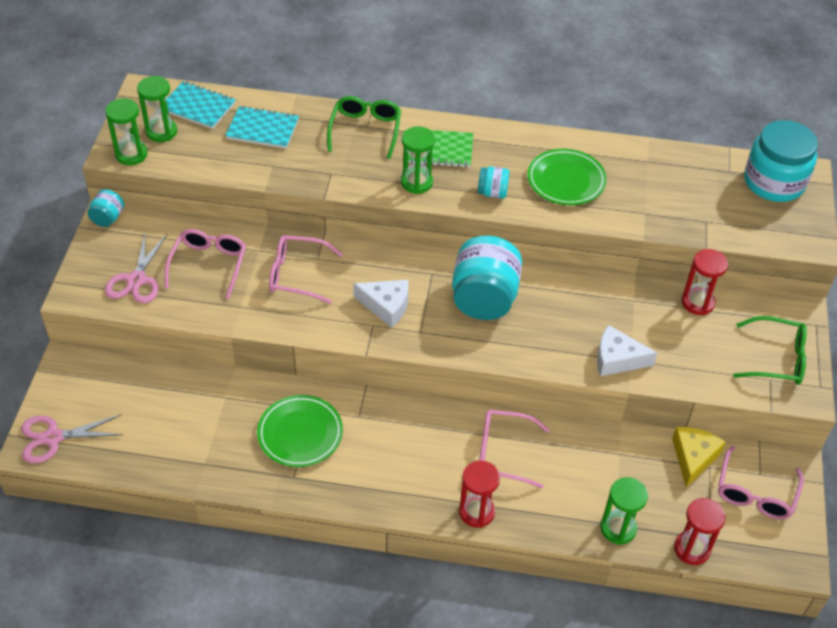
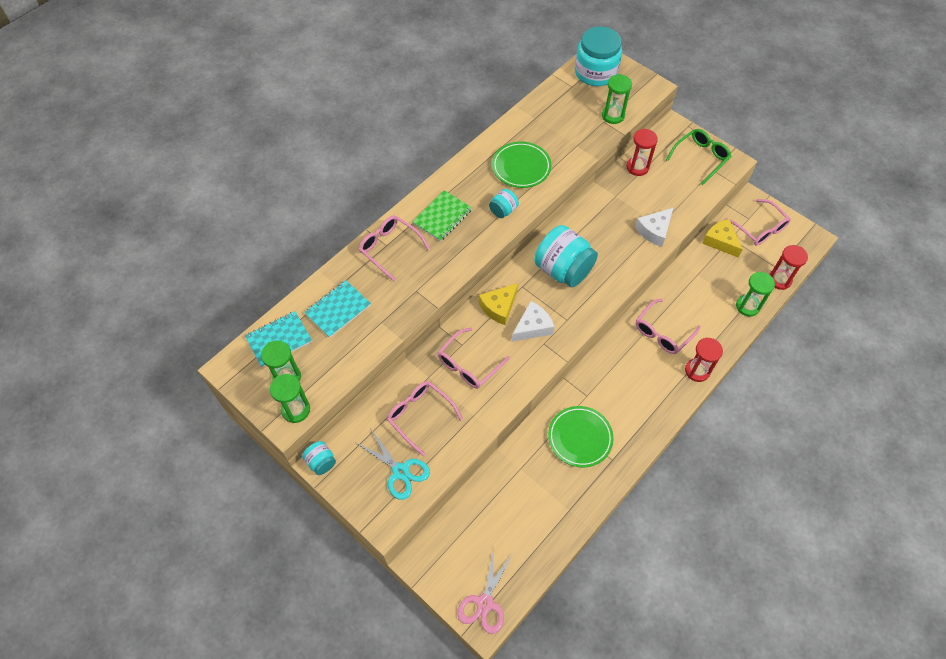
camera: 55 degrees left, 10 degrees up
pink scissors [105,233,168,303] -> turquoise scissors [356,428,430,500]
green glasses [327,96,401,159] -> pink glasses [359,216,430,281]
green hourglass [401,126,435,194] -> green hourglass moved to [602,74,632,124]
none -> yellow cheese [479,283,518,325]

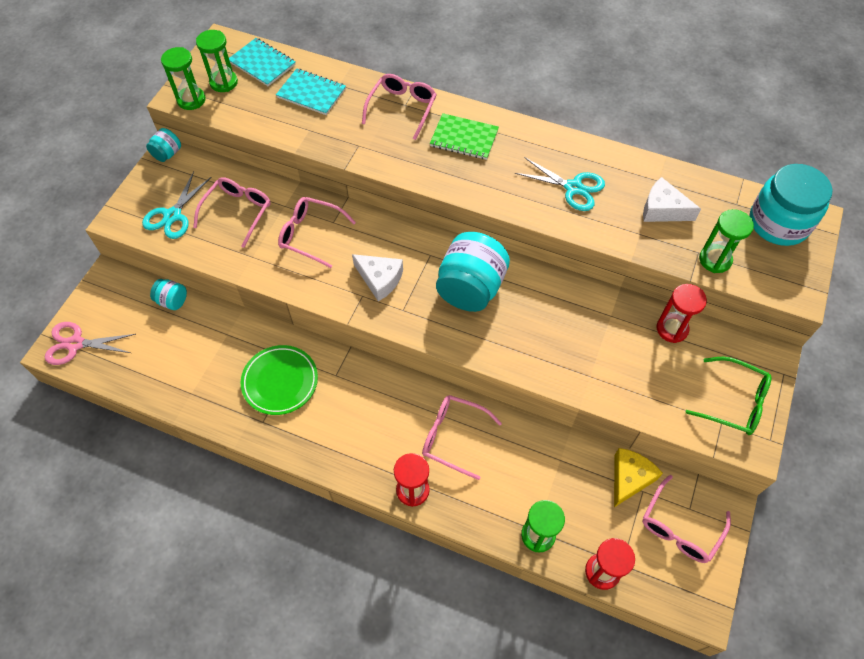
camera: 70 degrees right, 0 degrees up
yellow cheese [479,283,518,325] -> none
turquoise jar [489,189,519,218] -> turquoise jar moved to [150,279,187,310]
green plate [492,142,551,188] -> turquoise scissors [515,157,605,211]
white cheese [635,208,673,247] -> white cheese moved to [643,177,701,222]

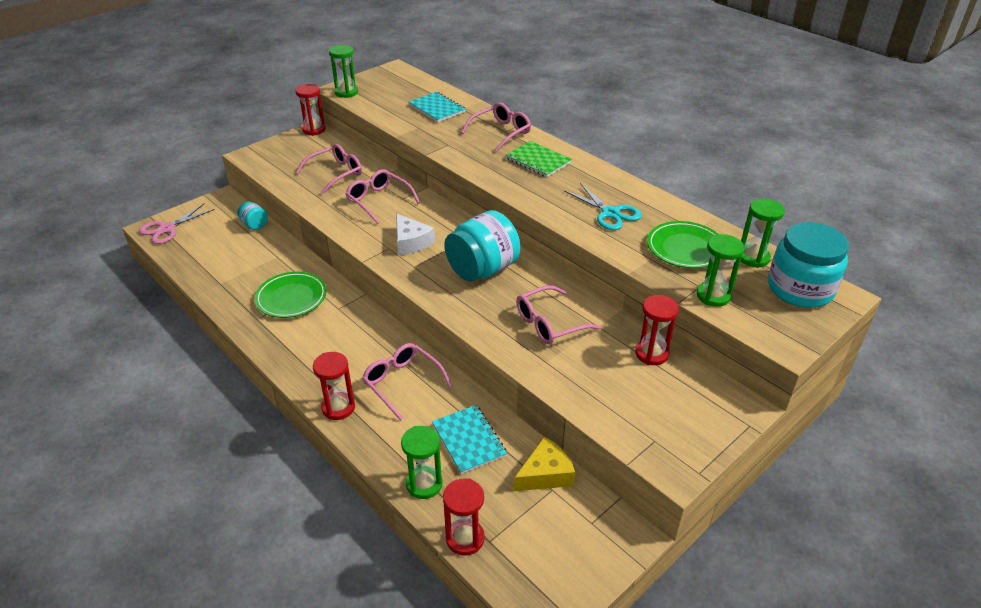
camera: 25 degrees right, 20 degrees down
pink scissors [45,322,136,365] -> pink scissors turned 75 degrees counterclockwise [139,204,215,244]
turquoise scissors [142,171,211,239] -> none
turquoise jar [146,128,181,162] -> red hourglass [296,84,326,136]
green hourglass [196,30,238,92] -> green hourglass moved to [741,199,785,268]
turquoise notebook [229,38,296,86] -> turquoise notebook moved to [432,405,507,474]
pink glasses [642,475,731,563] -> pink glasses moved to [516,285,601,344]
white cheese [643,177,701,222] -> green plate [647,221,719,268]
green glasses [686,357,772,435] -> none

